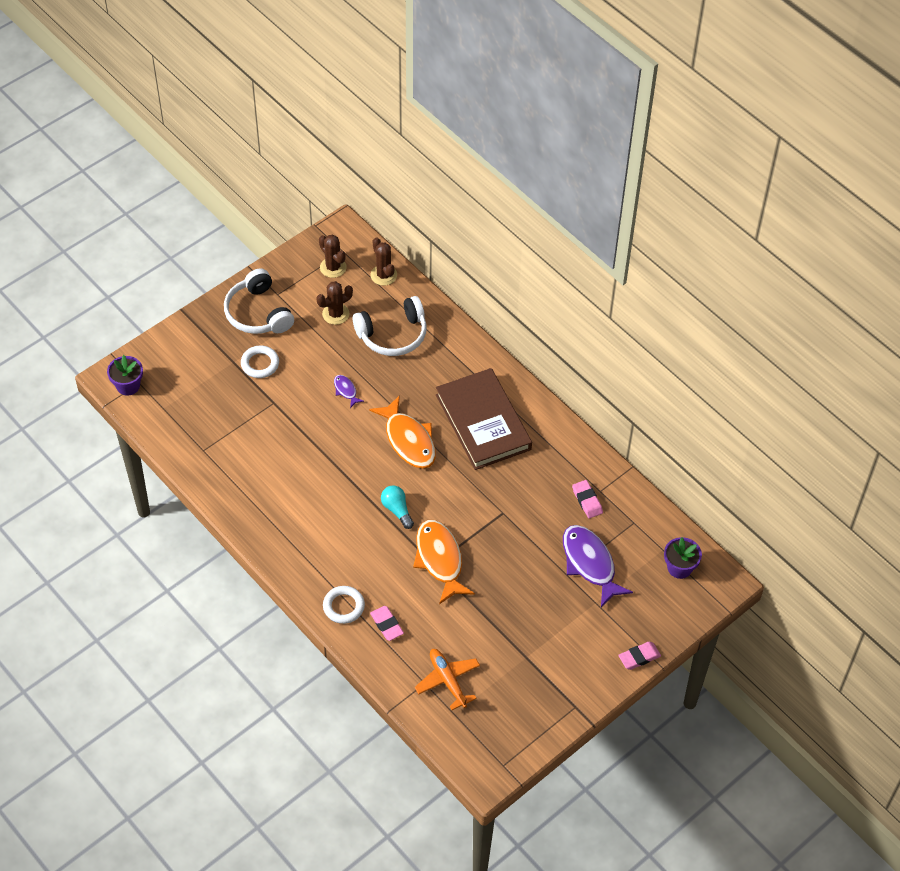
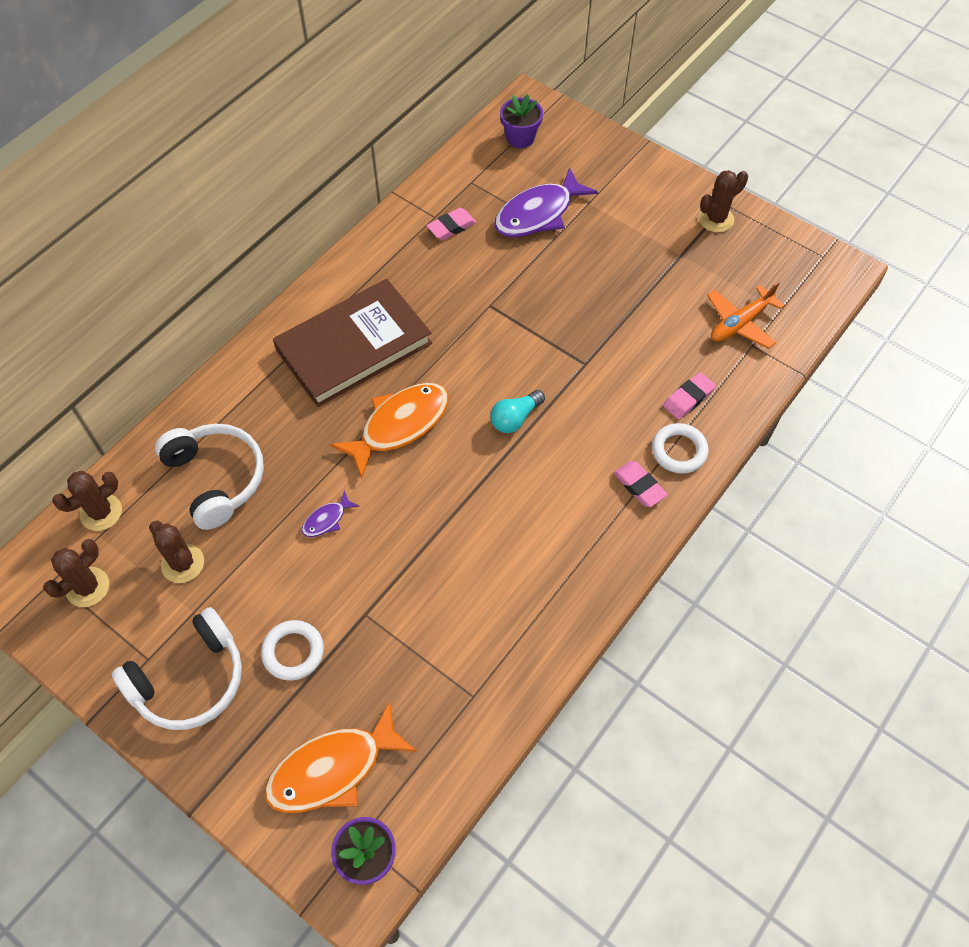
camera: 100 degrees left, 5 degrees up
orange fish [413,520,475,604] -> orange fish moved to [264,701,417,813]
pink eraser [618,642,661,670] -> pink eraser moved to [613,461,668,507]
none -> brown cactus [699,170,748,233]

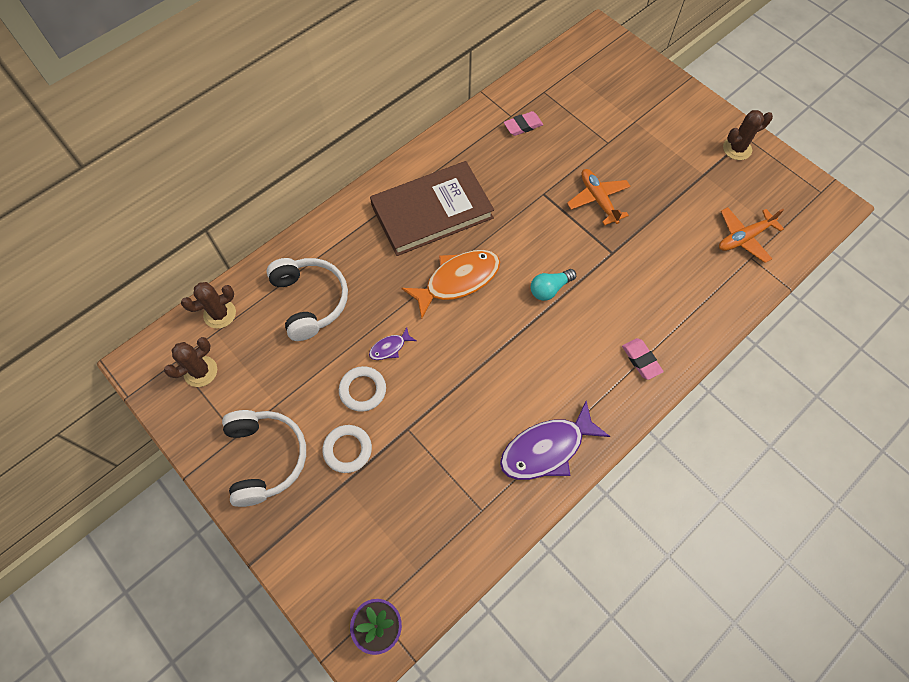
camera: 10 degrees right, 5 degrees up
white headphones [112,607,242,730] -> white headphones turned 75 degrees counterclockwise [222,410,306,507]
brown cactus [149,521,204,583] -> none
orange fish [264,701,417,813] -> none
purple fish [494,167,598,237] -> purple fish moved to [500,401,610,480]
purple flower pot [500,94,543,148] -> none
white ring [652,423,709,474] -> white ring moved to [339,366,386,412]
pink eraser [663,372,716,419] -> none
none -> orange plane [567,169,631,226]

